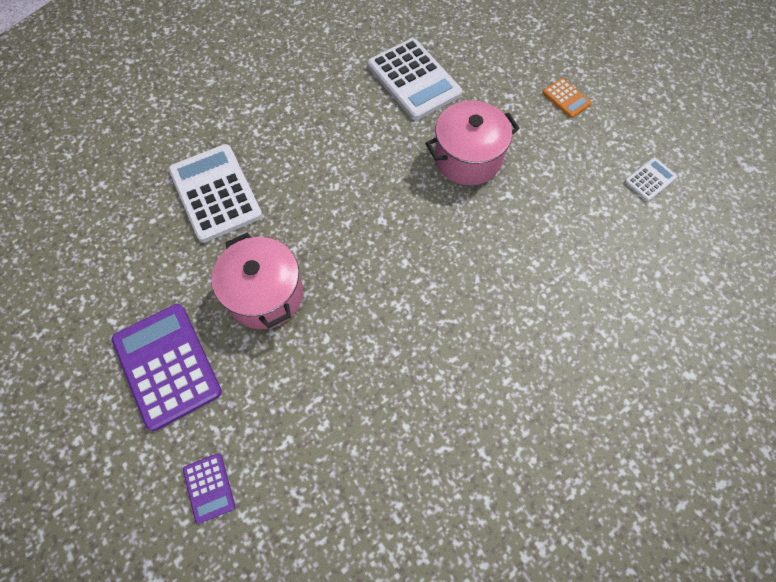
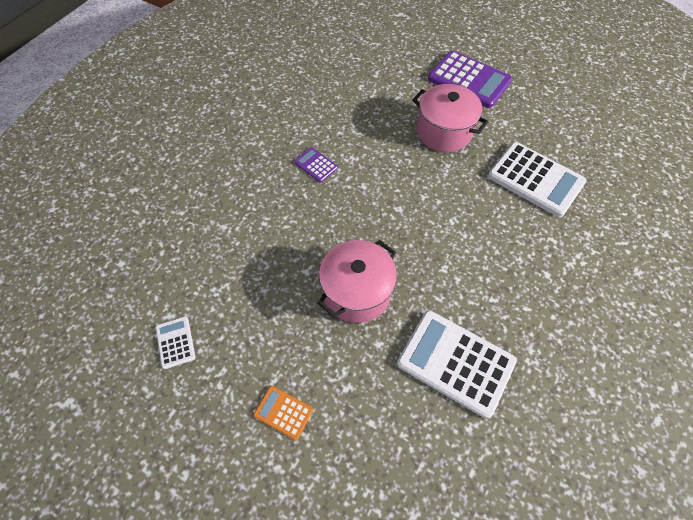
camera: 155 degrees right, 5 degrees down
purple calculator [183,453,235,524] -> purple calculator moved to [294,147,338,183]
white calculator [624,157,677,201] -> white calculator turned 135 degrees clockwise [156,316,195,369]

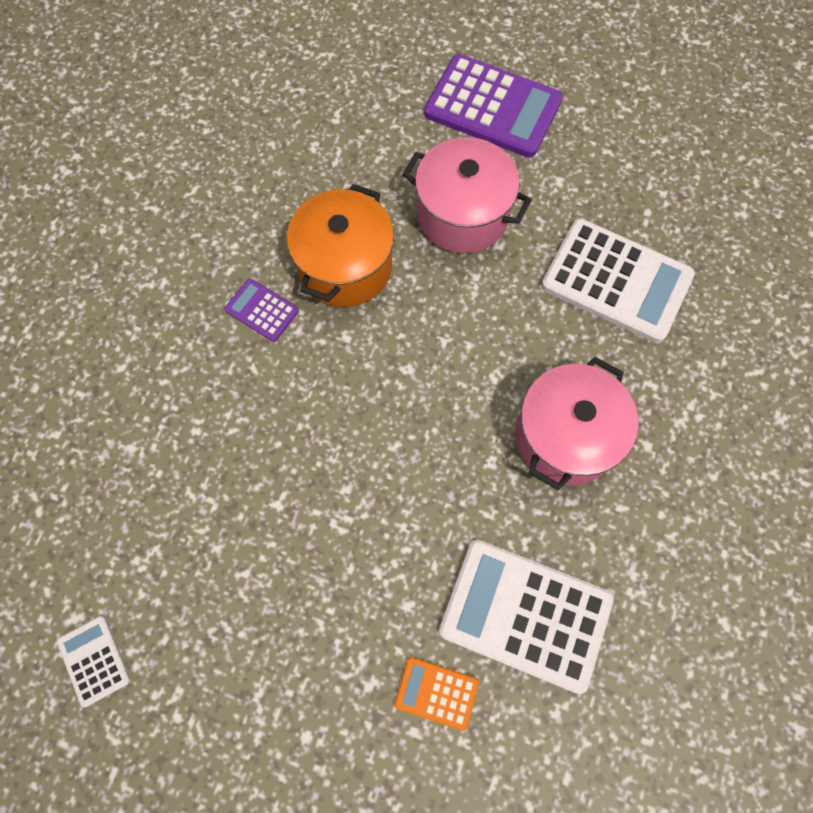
camera: 10 degrees left, 10 degrees up
orange calculator [253,386,313,440] -> orange calculator moved to [394,657,479,731]
pink pot [317,240,397,323] -> pink pot moved to [516,357,639,491]
none -> orange pot [287,184,394,307]

